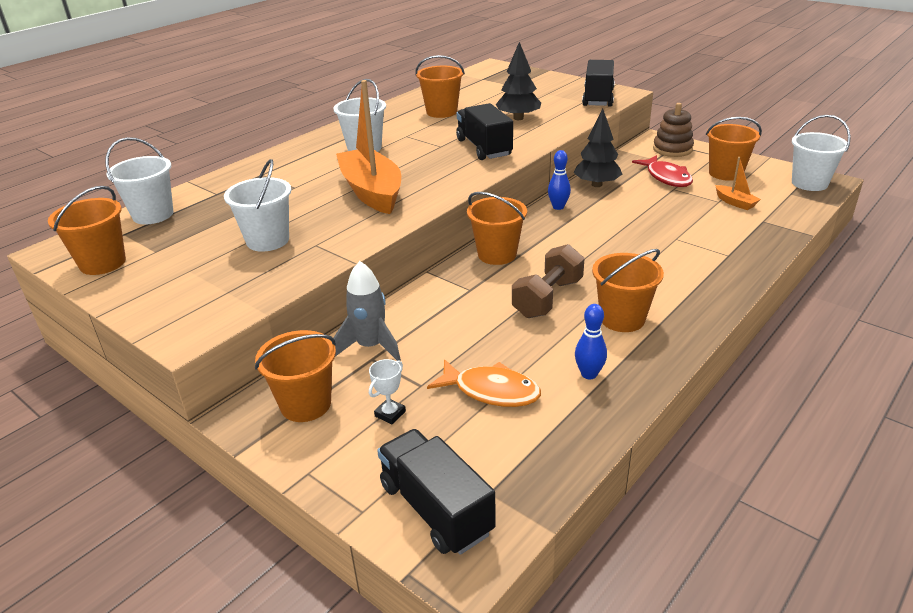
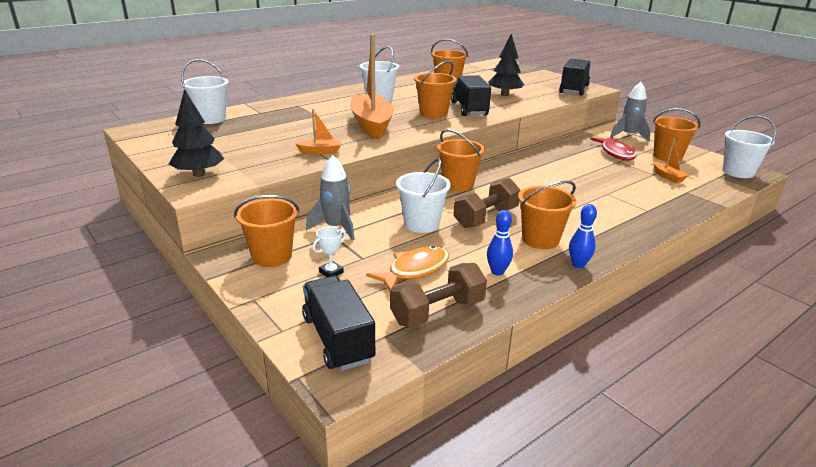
camera: 10 degrees right, 5 degrees down
orange bucket [48,186,126,275] -> orange bucket moved to [414,61,457,118]
white bucket [224,159,291,252] -> white bucket moved to [396,158,451,233]
orange fish [427,359,541,407] -> orange fish turned 75 degrees counterclockwise [366,246,449,291]
blue bowling pin [548,150,571,210] -> blue bowling pin moved to [569,204,597,268]
black tree [573,109,623,187] -> black tree moved to [169,89,224,177]
brown stacking toy [653,103,694,157] -> grey rocket [610,82,651,142]
none -> orange boat [295,109,341,154]
none -> brown dumbbell [390,263,487,328]

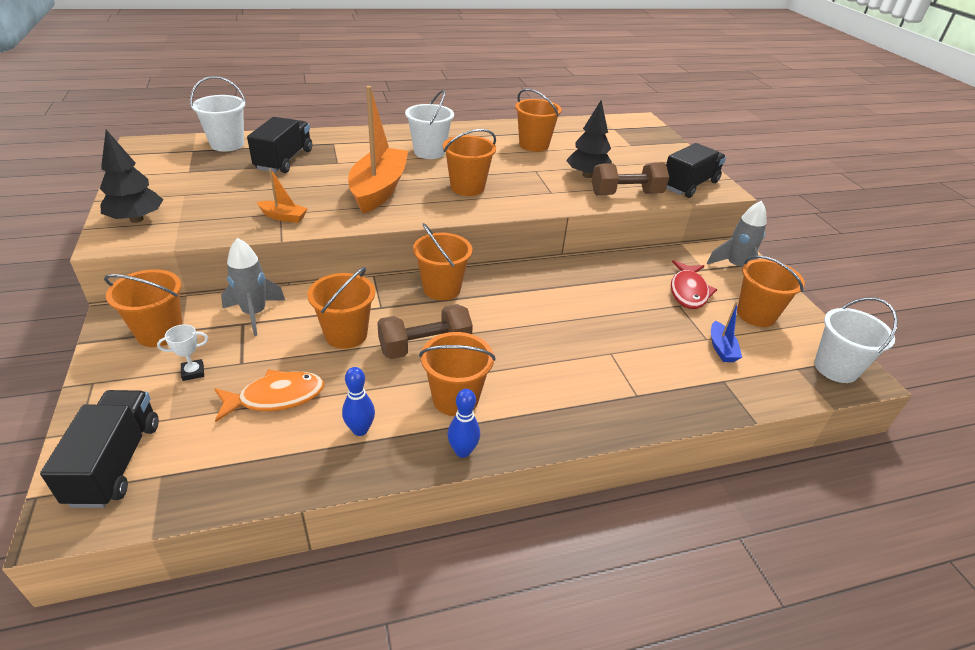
camera: 20 degrees right, 10 degrees up
brown dumbbell [390,263,487,328] -> brown dumbbell moved to [592,162,669,195]
white bucket [396,158,451,233] -> orange bucket [307,267,375,349]
black truck [451,75,491,116] -> black truck moved to [247,117,312,173]
orange boat [653,138,689,183] -> blue boat [711,301,742,362]

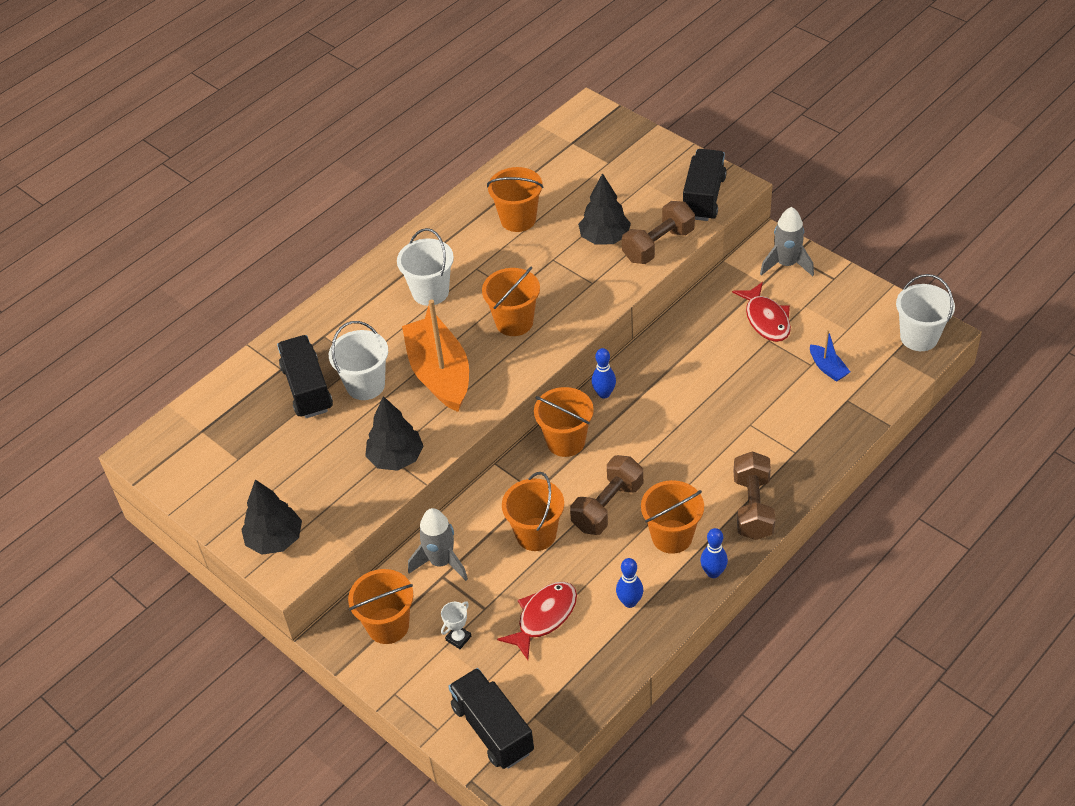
camera: 25 degrees left, 10 degrees up
white bucket [190,76,246,151] -> white bucket moved to [329,321,388,400]
orange fish [214,369,324,422] -> red fish [497,582,577,660]
orange boat [257,169,308,223] -> black tree [365,396,424,471]
orange bucket [737,255,805,327] -> none
none -> blue bowling pin [592,348,616,399]
none -> brown dumbbell [734,451,775,540]

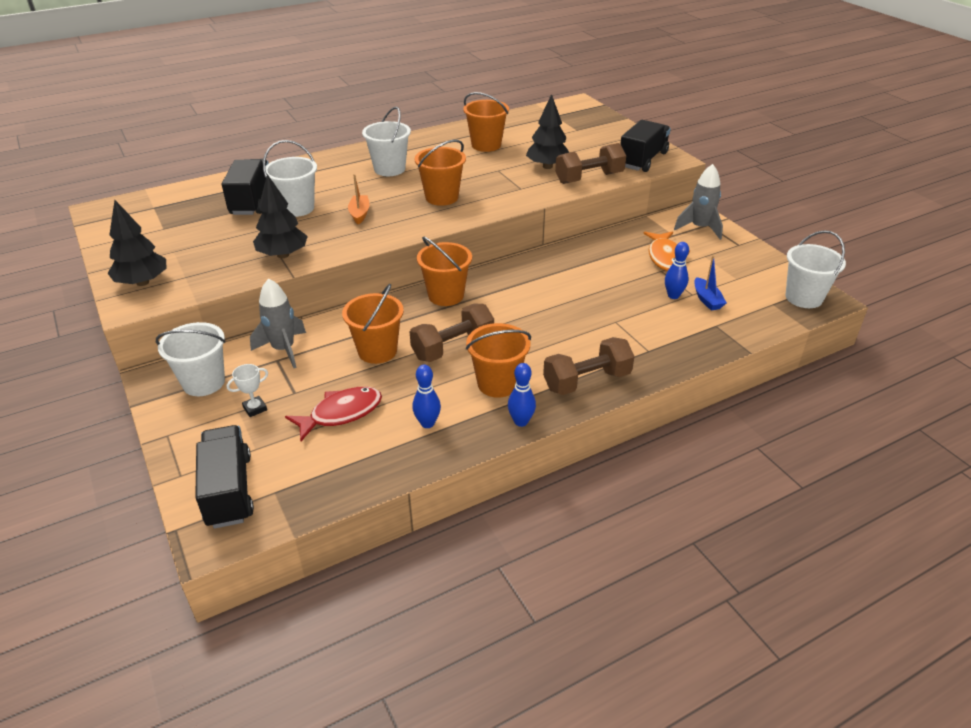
camera: 15 degrees right, 10 degrees down
orange bucket [348,569,413,644] -> white bucket [156,322,226,396]
orange boat [402,299,469,412] -> orange boat [348,174,370,225], size x0.44
blue bowling pin [592,348,616,399] -> blue bowling pin moved to [665,242,689,299]
red fish [732,282,791,342] -> orange fish [644,231,690,271]
brown dumbbell [734,451,775,540] -> brown dumbbell turned 45 degrees clockwise [543,337,635,395]

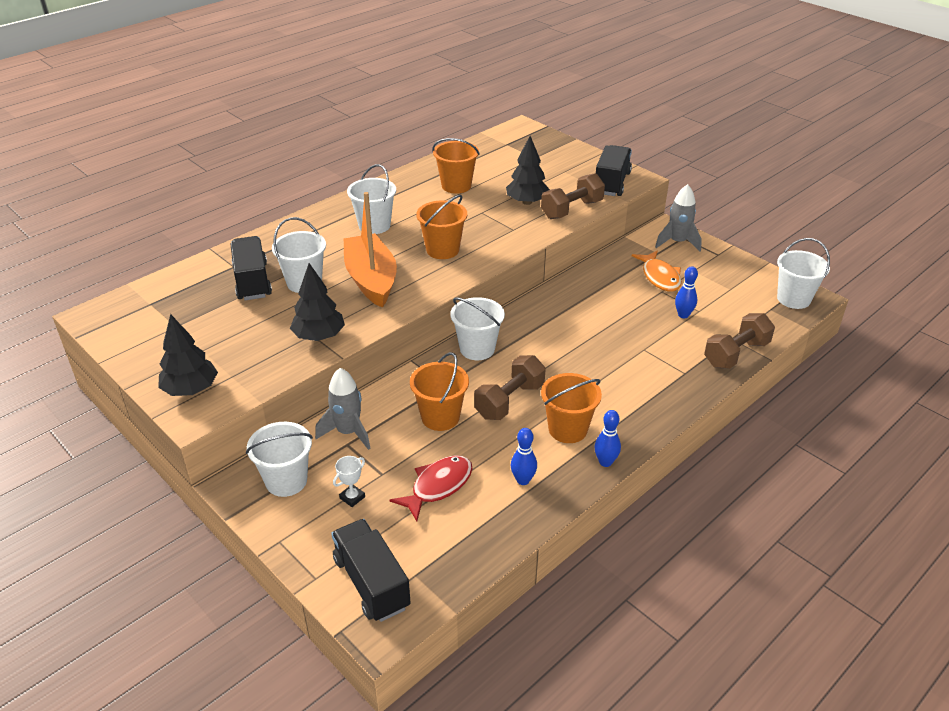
camera: 15 degrees left, 0 degrees up
orange boat [348,174,370,225] -> orange boat [344,192,397,308], size x2.28
orange bucket [417,236,472,306] -> white bucket [451,297,505,360]
brown dumbbell [543,337,635,395] -> brown dumbbell moved to [704,313,775,369]
blue boat [694,255,727,311] -> none

